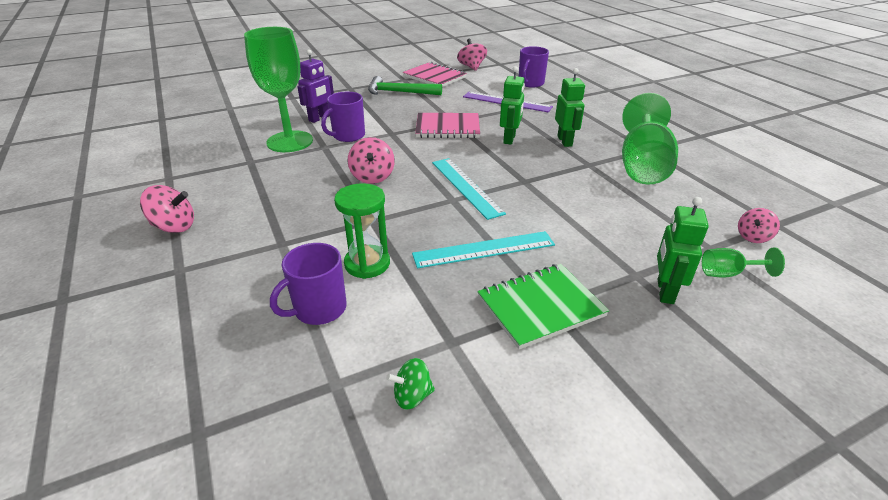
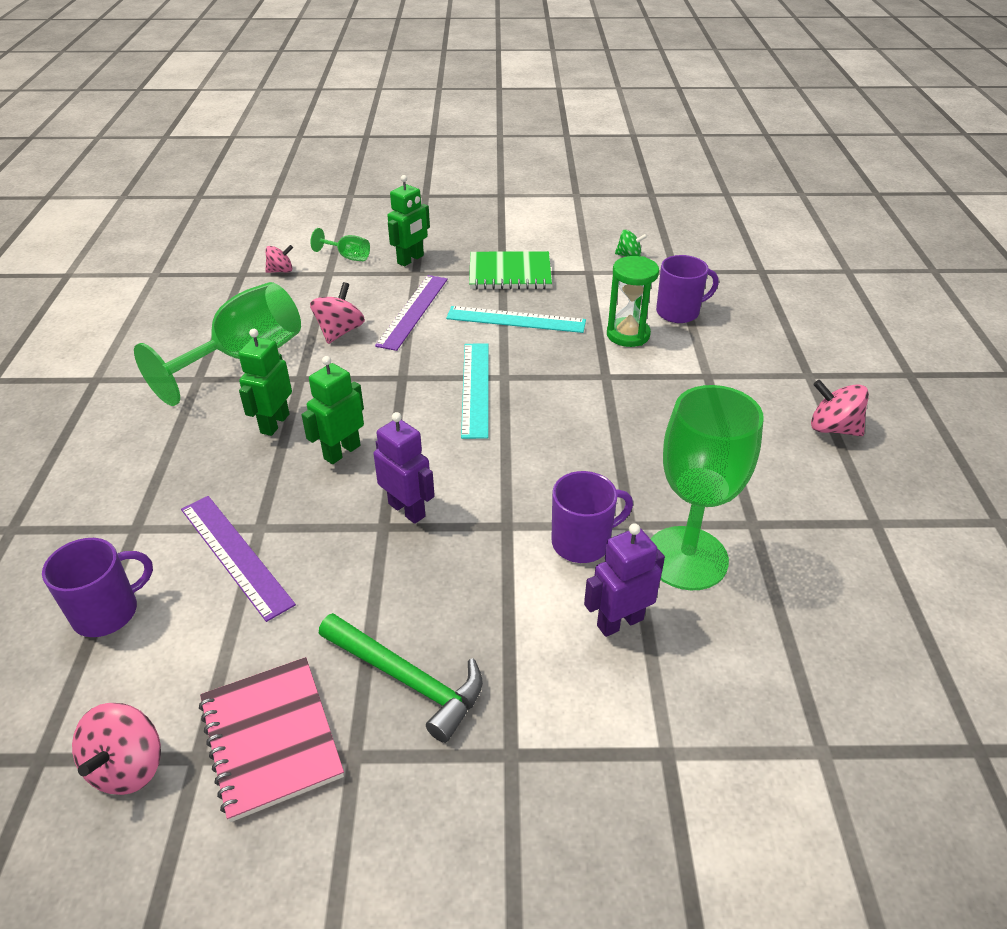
camera: 155 degrees left, 5 degrees up
pink spinning top [348,137,395,184] -> pink spinning top moved to [310,282,365,344]
pink notebook [415,113,480,138] -> purple robot [373,412,435,524]
none -> purple ruler [375,275,448,351]

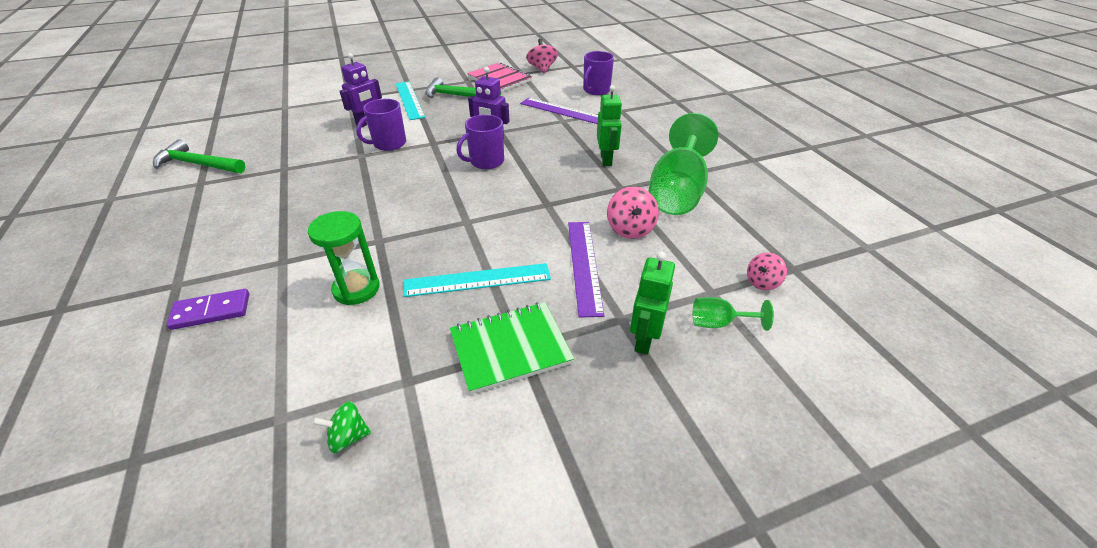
camera: 160 degrees right, 0 degrees up
green robot [301,356,364,464] -> none
turquoise ruler [461,344,489,439] -> turquoise ruler moved to [396,81,425,120]
green goblet [651,385,764,590] -> none
purple mug [656,255,719,323] -> purple mug moved to [457,114,504,169]
pink spinning top [811,380,869,436] -> none
none -> green hammer [153,139,245,173]
none -> purple domino [166,289,249,330]

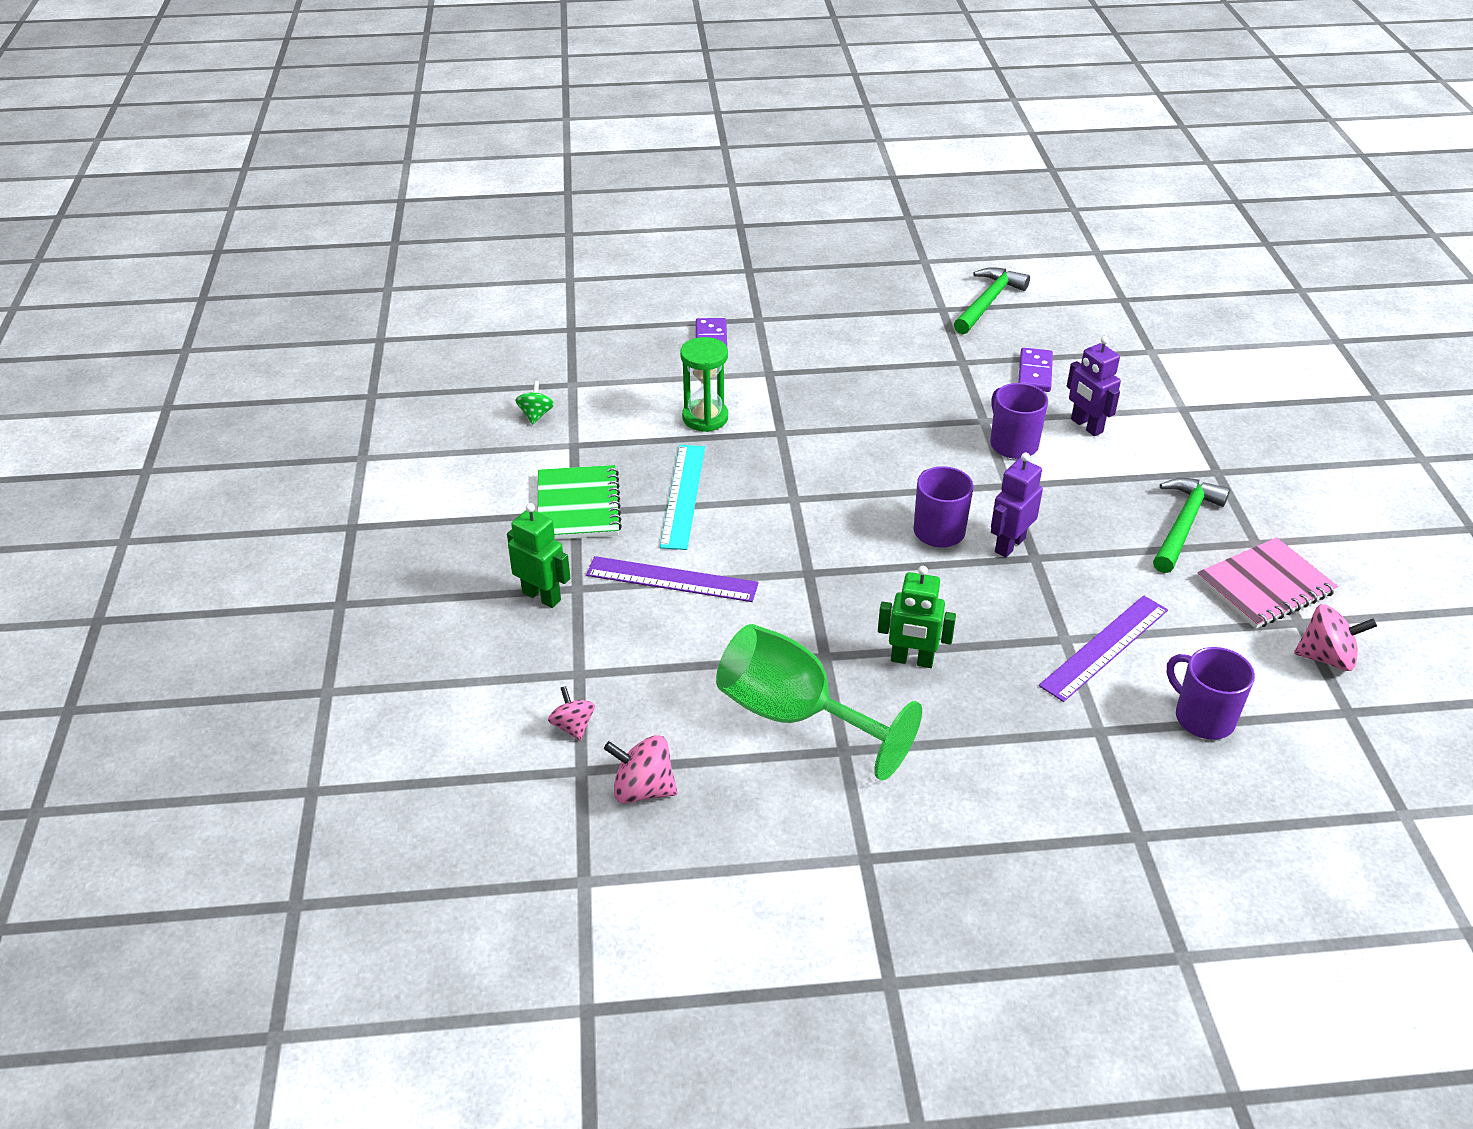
camera: 105 degrees right, 0 degrees up
turquoise ruler [396,81,425,120] -> none
pink spinning top [607,186,659,239] -> pink spinning top moved to [604,735,677,804]
green goblet [693,297,774,331] -> none
none -> purple domino [1018,348,1053,392]

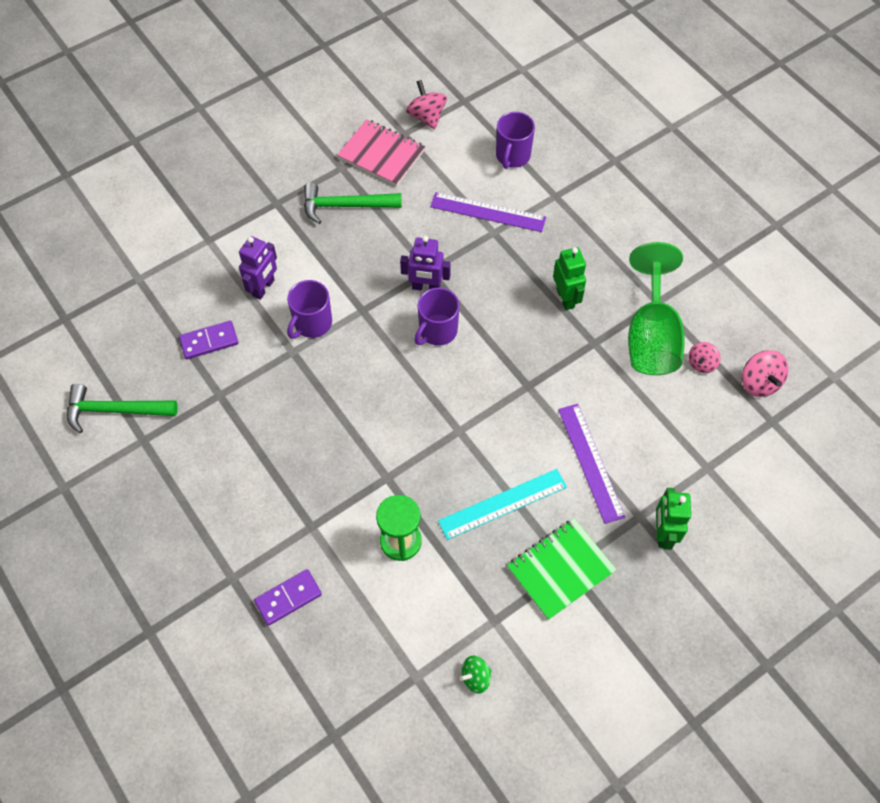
camera: 120 degrees left, 20 degrees up
pink spinning top [548,686,595,741] -> pink spinning top moved to [688,342,721,373]

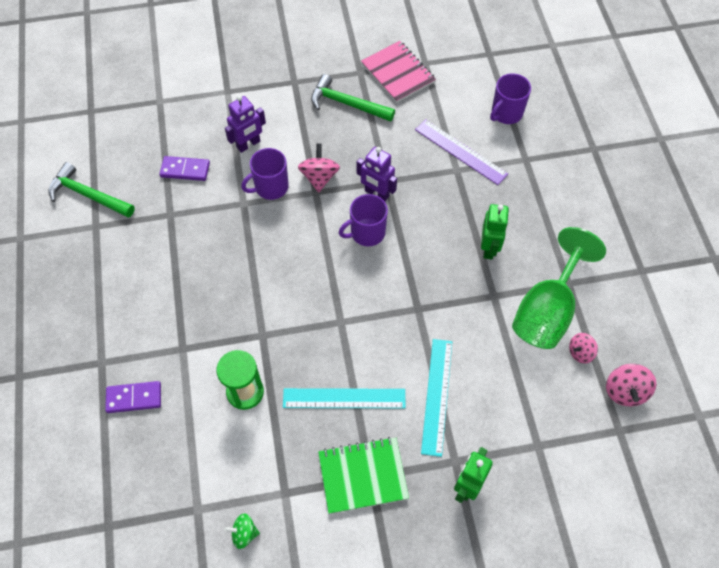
camera: 25 degrees right, 0 degrees up
pink spinning top [406,80,447,130] -> pink spinning top moved to [298,143,340,192]
purple ruler [558,404,625,524] -> turquoise ruler [421,339,452,457]

